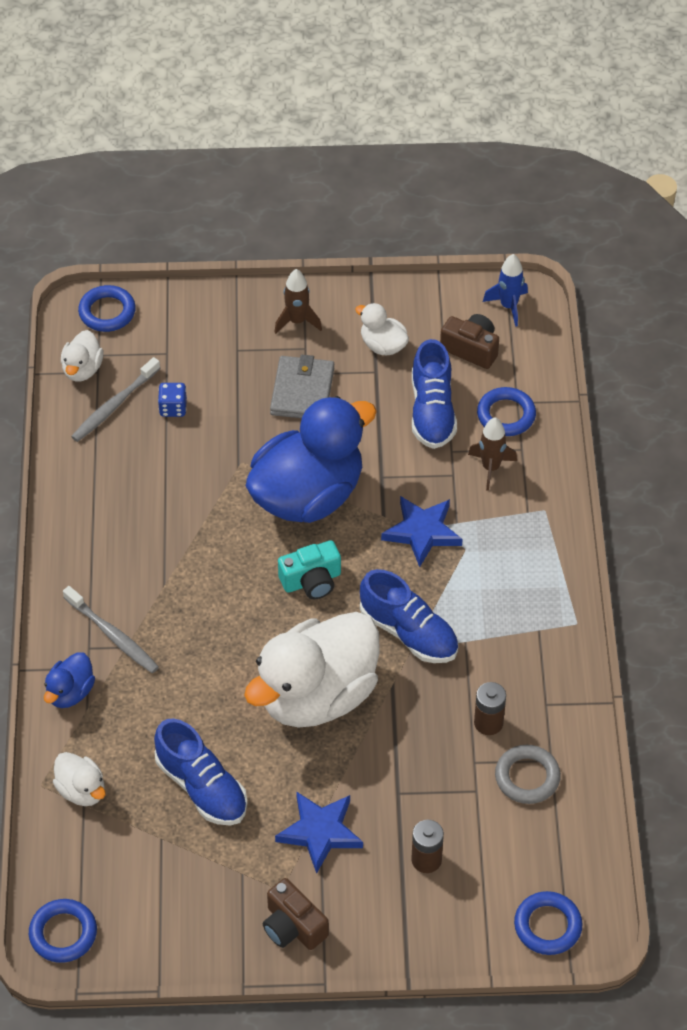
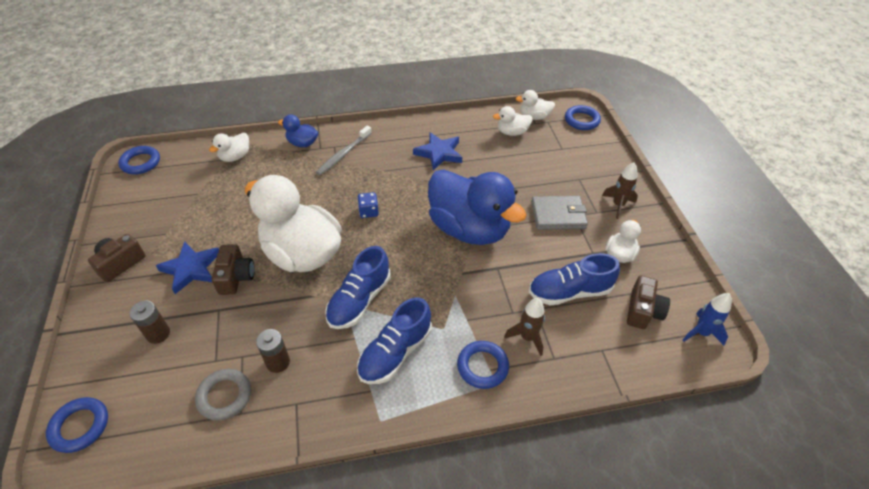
camera: 80 degrees right, 5 degrees down
grey toothbrush [71,357,160,442] -> white duck [493,106,532,136]
blue shoe [154,718,247,825] -> blue shoe moved to [357,298,432,384]
blue dice [158,383,187,417] -> blue dice moved to [357,192,379,218]
turquoise camera [278,540,341,599] -> none
blue star [381,496,463,567] -> blue star moved to [413,132,462,170]
blue ring [477,387,536,436] -> blue ring moved to [457,341,509,389]
none -> brown camera [212,244,255,295]

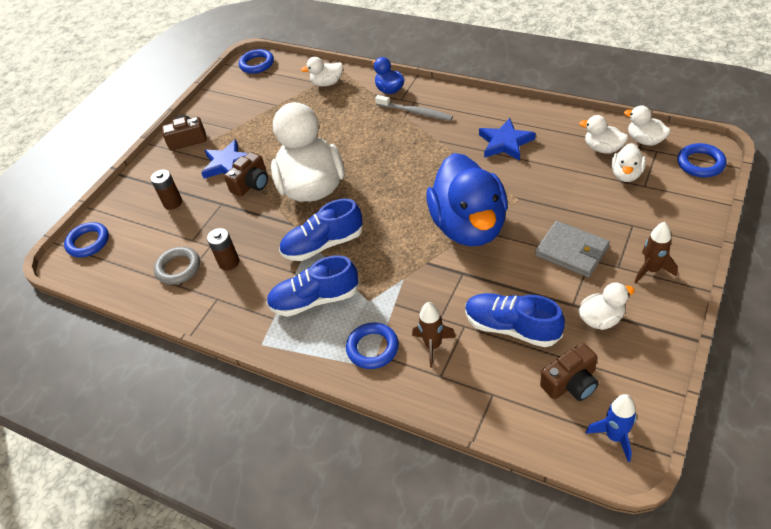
camera: 45 degrees right, 0 degrees up
grey toothbrush [316,126,372,175] -> grey toothbrush turned 135 degrees counterclockwise [375,95,453,121]
blue dice [357,192,379,218] -> none
none -> white duck [611,143,646,182]

